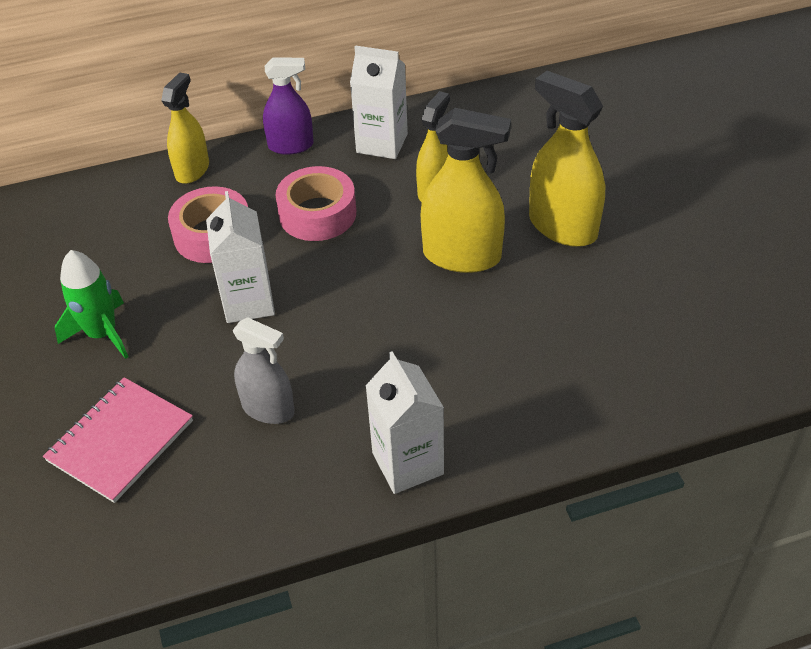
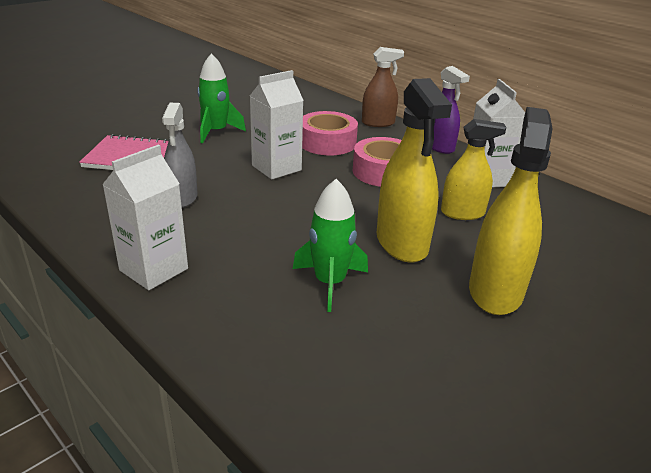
camera: 60 degrees right, 15 degrees down
yellow spray bottle [161,72,209,184] -> brown spray bottle [362,47,404,127]
none -> green rocket [293,179,368,312]

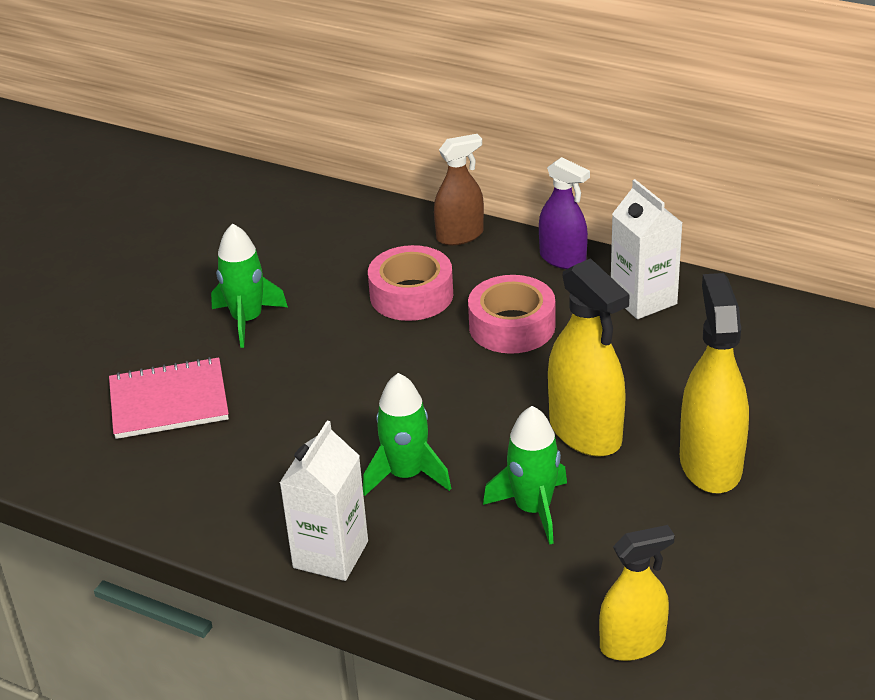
camera: 15 degrees left, 5 degrees up
grey spray bottle [162,103,198,208] -> none
white carton [250,70,304,179] -> none
yellow spray bottle [441,119,506,220] -> yellow spray bottle moved to [599,525,675,661]
none -> green rocket [363,373,451,496]

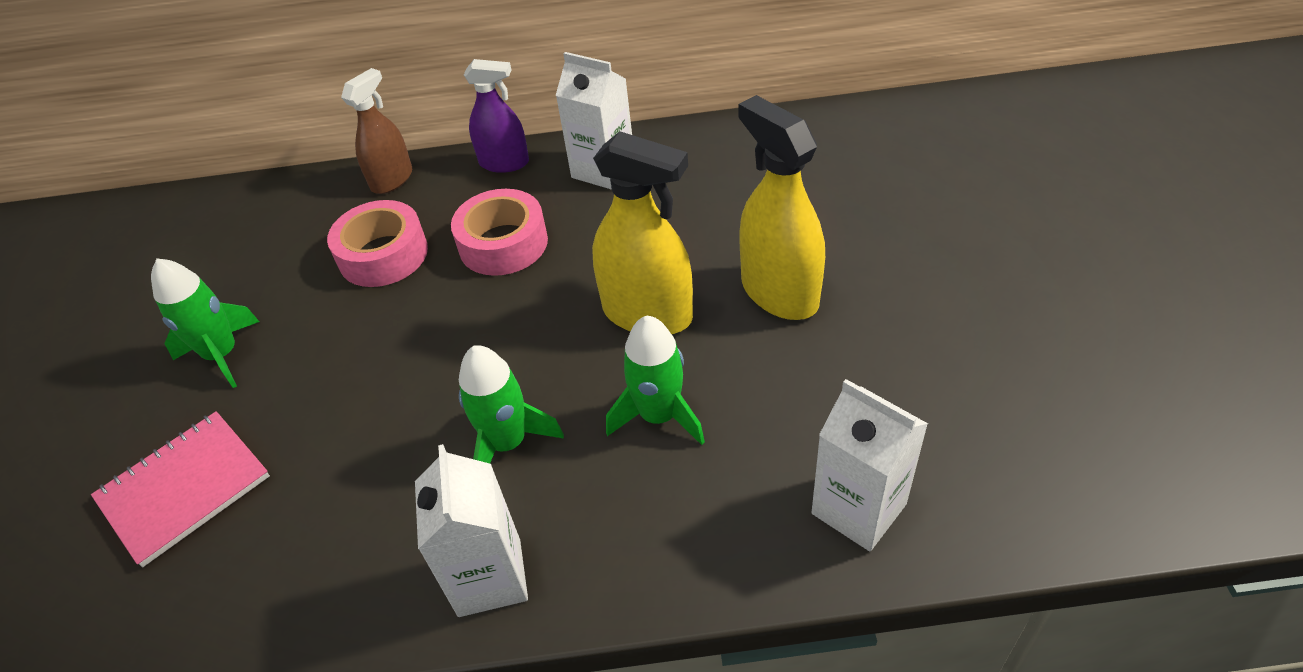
camera: 30 degrees left, 10 degrees up
yellow spray bottle [599,525,675,661] -> white carton [811,379,928,551]

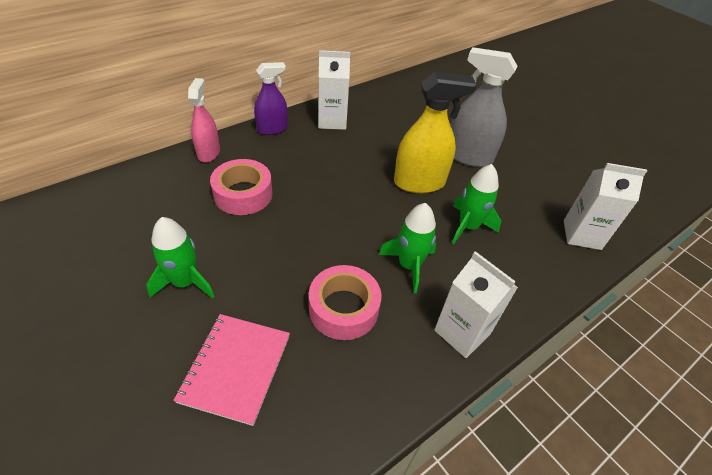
camera: 40 degrees left, 0 degrees up
brown spray bottle [341,68,412,194] -> pink spray bottle [188,78,220,163]
pink tape [451,189,548,276] -> pink tape moved to [309,265,381,340]
yellow spray bottle [738,95,825,320] -> grey spray bottle [451,47,517,167]

